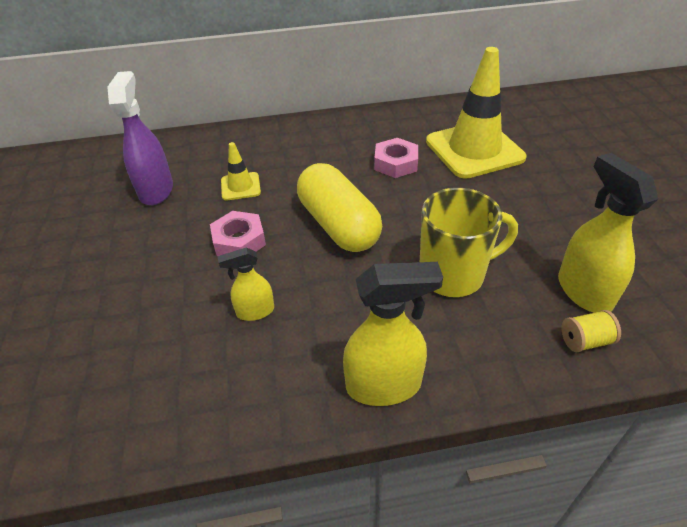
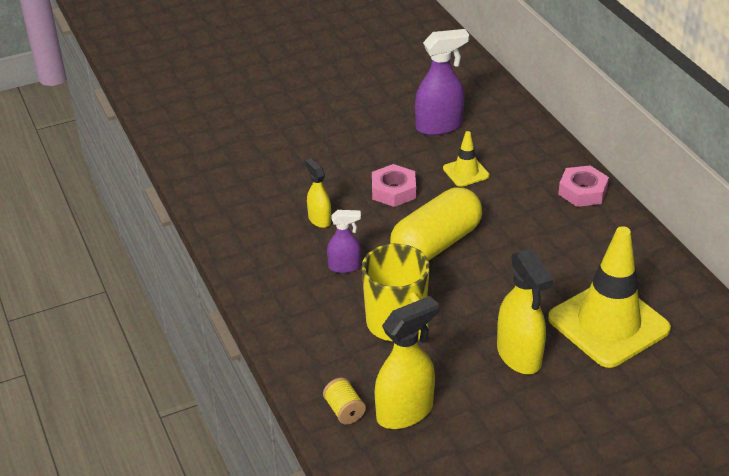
camera: 75 degrees right, 5 degrees down
yellow spray bottle [343,262,443,406] -> yellow spray bottle moved to [497,248,553,374]
pink nut [374,138,418,178] -> pink nut moved to [558,165,609,207]
none -> purple spray bottle [327,210,361,273]

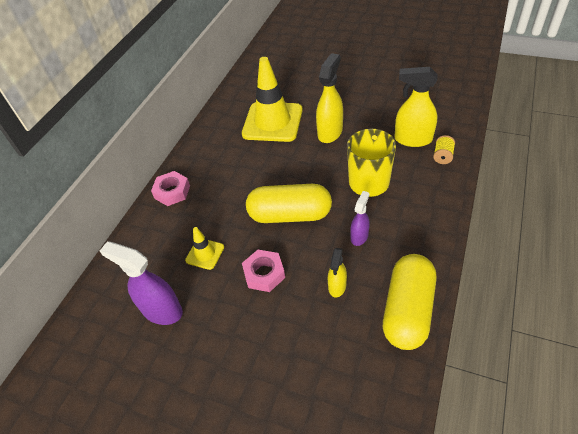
camera: 130 degrees left, 10 degrees up
purple spray bottle [327,210,361,273] -> purple spray bottle turned 75 degrees clockwise [350,191,370,246]
none -> yellow capsule [383,254,436,350]

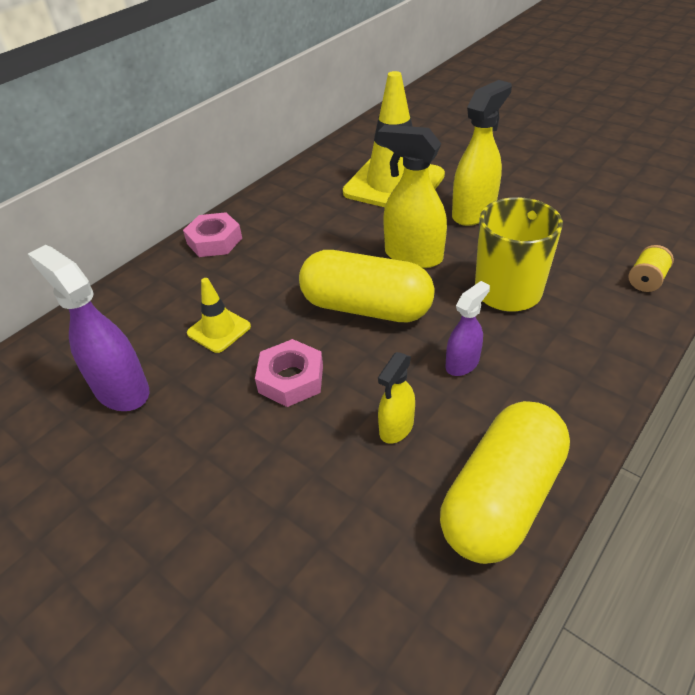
camera: 15 degrees right, 5 degrees down
yellow spray bottle [394,67,438,147] -> yellow spray bottle moved to [378,125,447,268]

